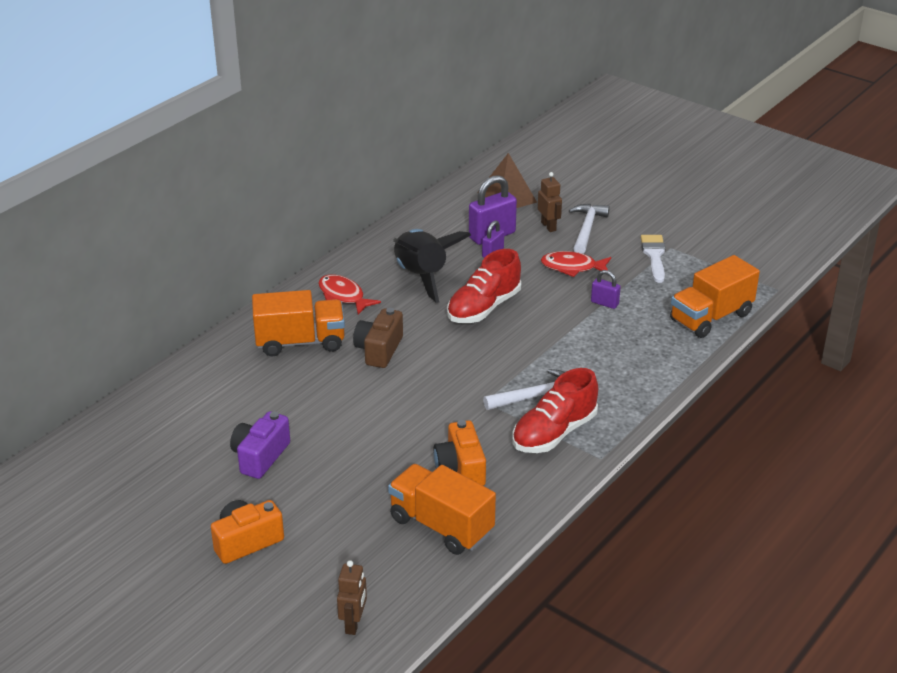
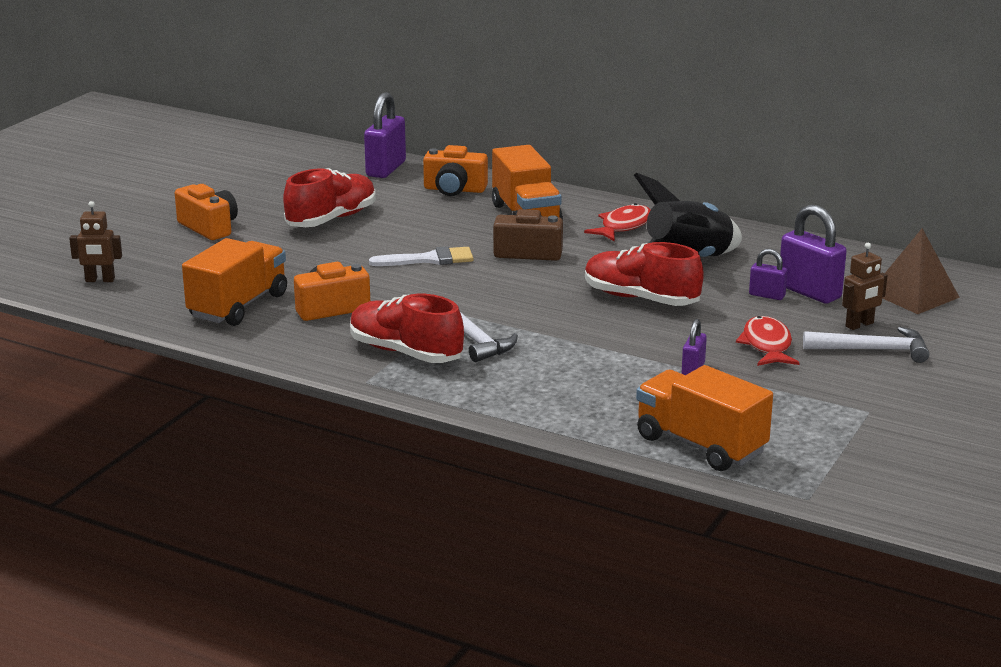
camera: 80 degrees right, 10 degrees down
purple camera [230,411,290,479] -> red shoe [283,168,376,227]
white brush [641,235,666,283] -> white brush moved to [369,246,473,266]
none -> purple padlock [364,92,406,178]
none -> orange camera [423,145,488,196]

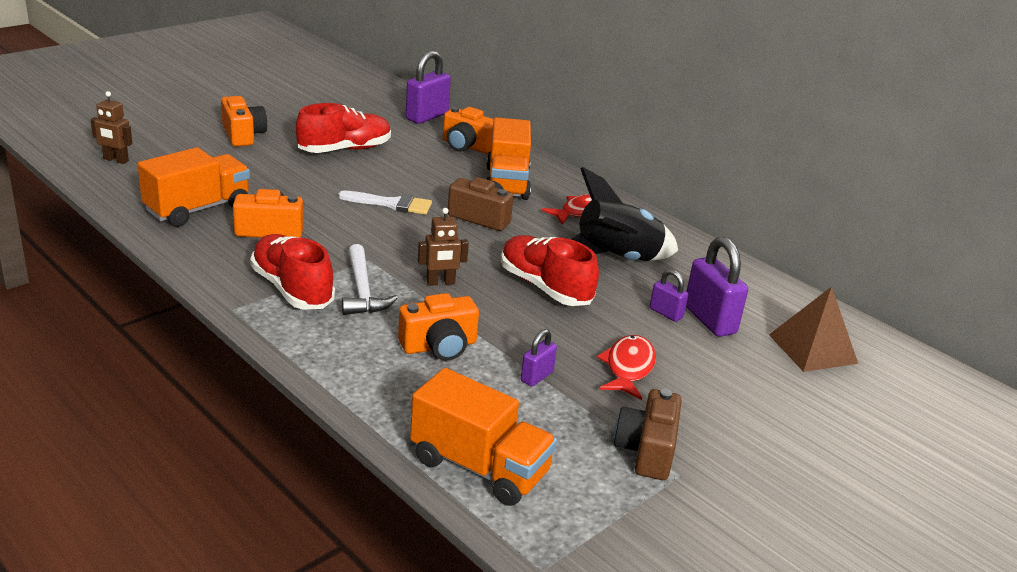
camera: 15 degrees right, 5 degrees up
orange truck [636,365,773,471] -> orange truck turned 150 degrees clockwise [410,368,557,506]
white hammer [803,327,929,363] -> none
brown robot [842,243,887,330] -> brown robot moved to [418,208,469,286]
none -> orange camera [398,293,479,361]
none -> brown camera [614,389,682,480]

